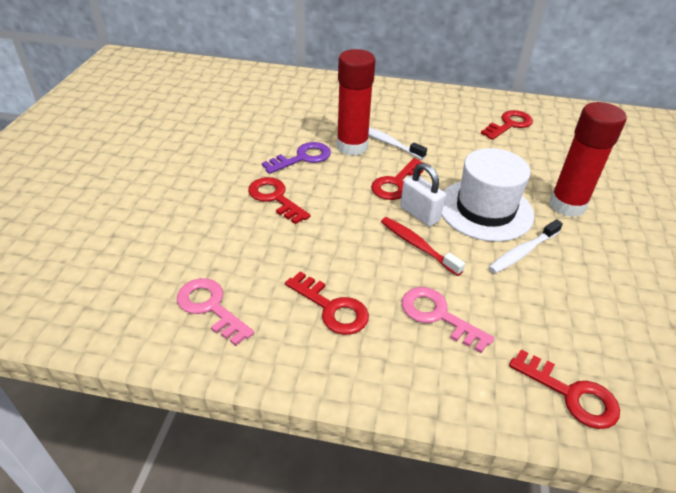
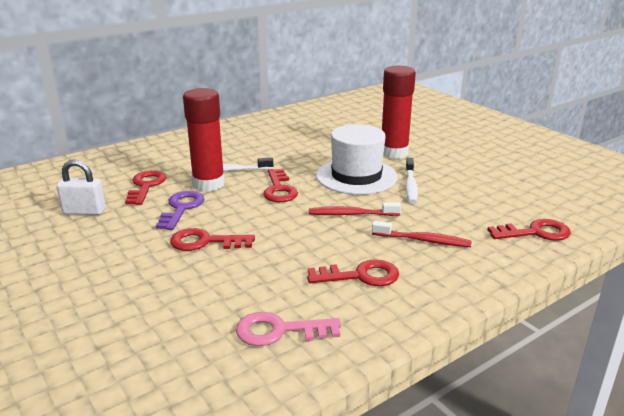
camera: 45 degrees left, 15 degrees down
white padlock [400,163,446,227] -> white padlock moved to [56,159,106,215]
pink key [402,287,494,353] -> red toothbrush [372,221,472,247]
red key [481,110,533,140] -> red key moved to [125,170,166,205]

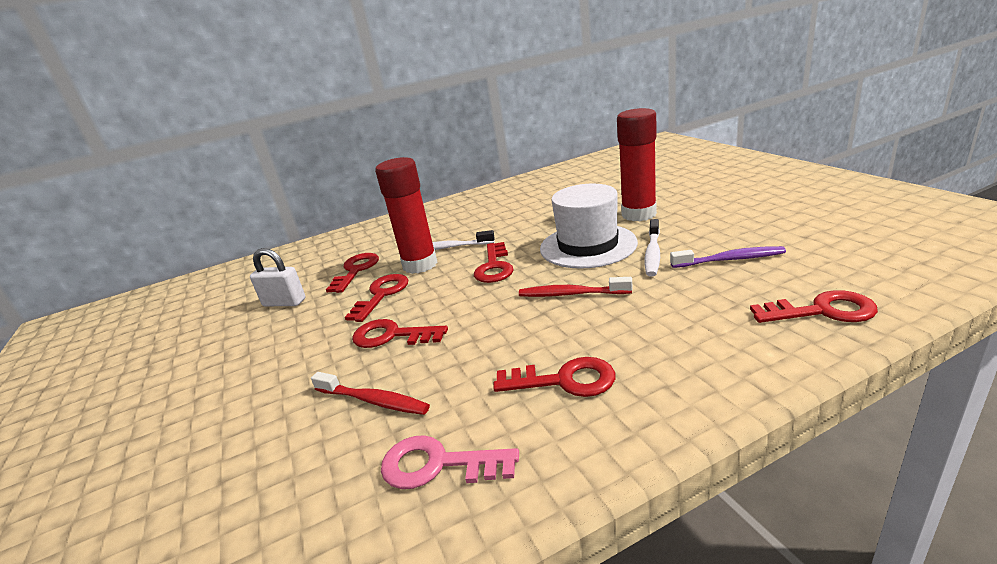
camera: 15 degrees right, 0 degrees up
purple key [156,191,204,230] -> red key [345,274,408,322]
red toothbrush [372,221,472,247] -> red toothbrush moved to [311,372,430,415]
none -> purple toothbrush [670,246,786,268]

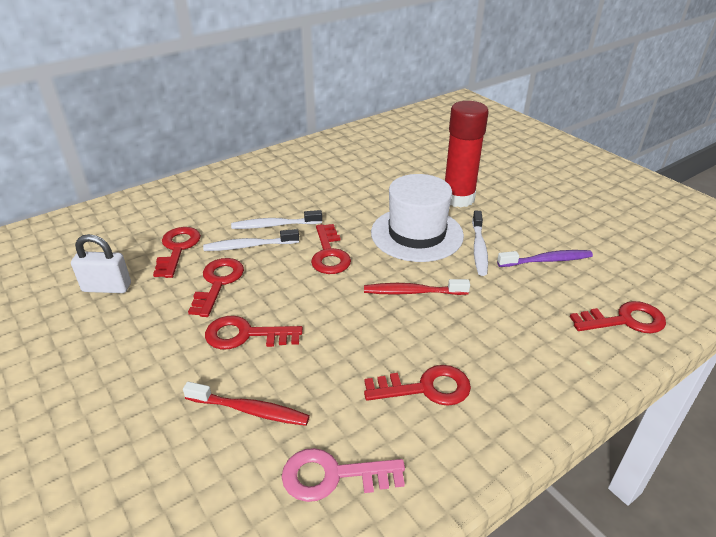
camera: 15 degrees left, 10 degrees up
red glue stick [375,157,438,274] -> white toothbrush [203,229,299,251]

